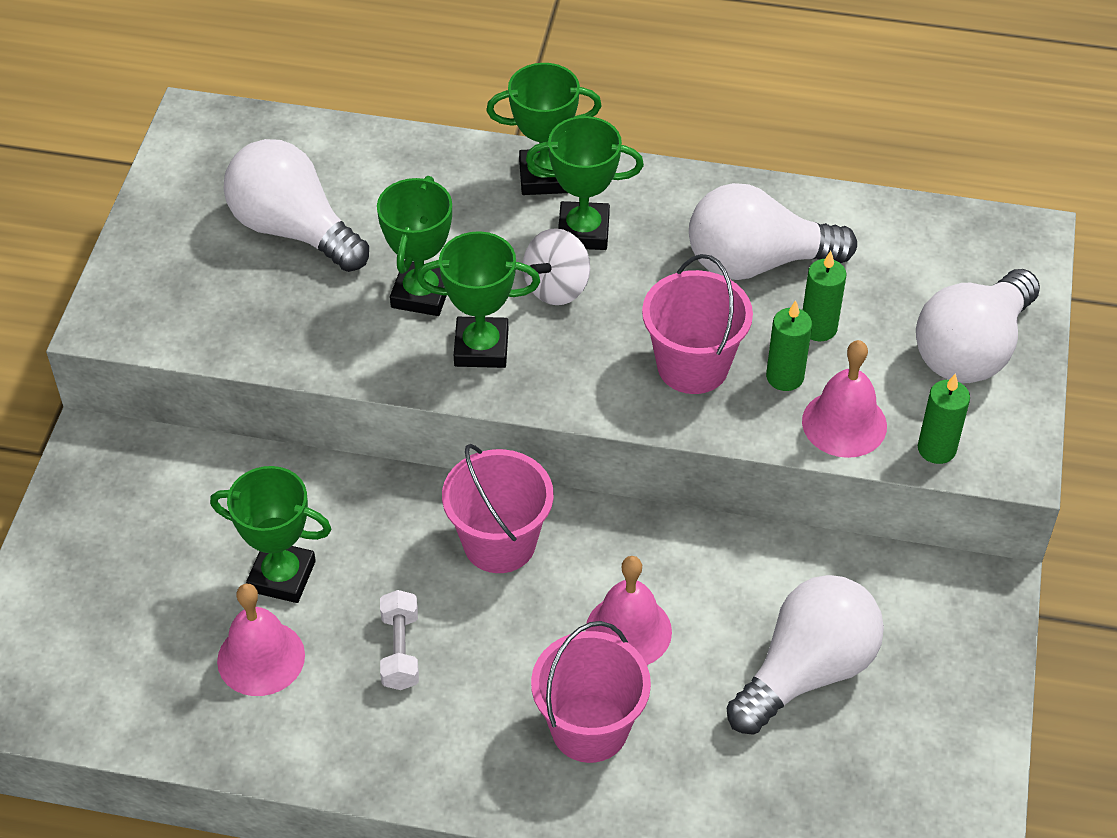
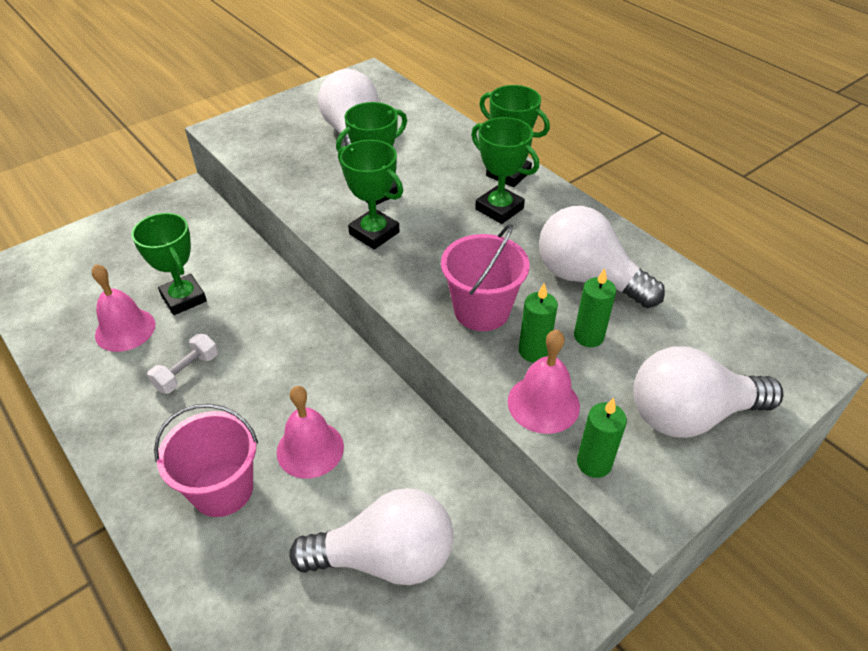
camera: 40 degrees right, 5 degrees down
pink bucket [442,444,554,573] -> none
white spinning top [523,228,590,305] -> none

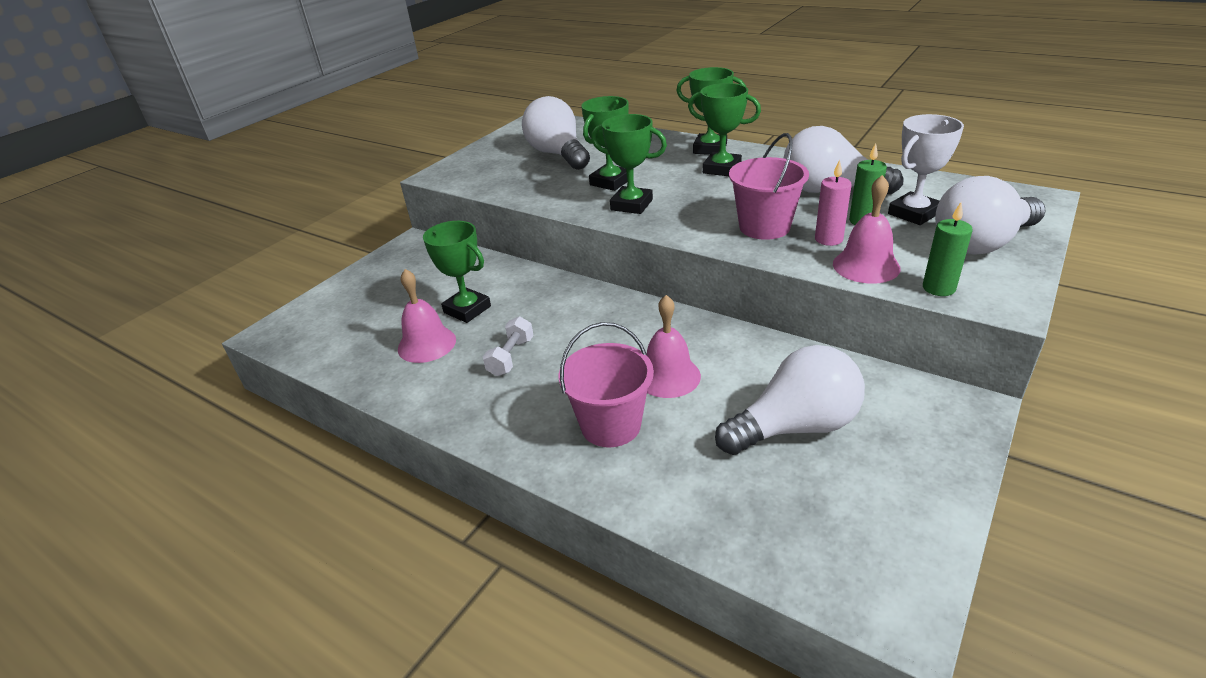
camera: 15 degrees left, 10 degrees down
green candle [519,283,558,362] -> pink candle [815,160,852,246]
none -> white trophy [888,114,964,225]

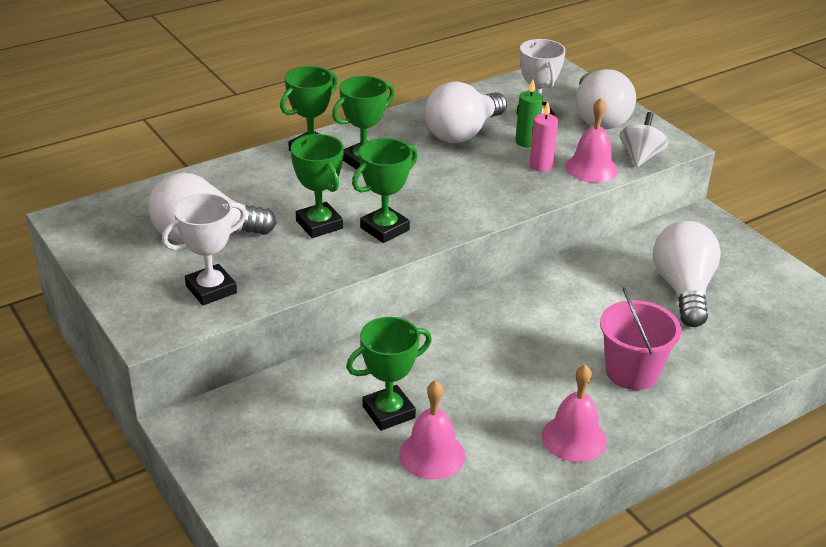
camera: 70 degrees left, 0 degrees up
white dumbbell [483,316,534,376] -> none
pink bell [647,295,701,398] -> pink bell moved to [542,365,607,462]
pink bucket [729,133,809,240] -> none
green candle [923,202,973,296] -> white spinning top [620,112,668,167]
none -> white trophy [162,193,247,305]

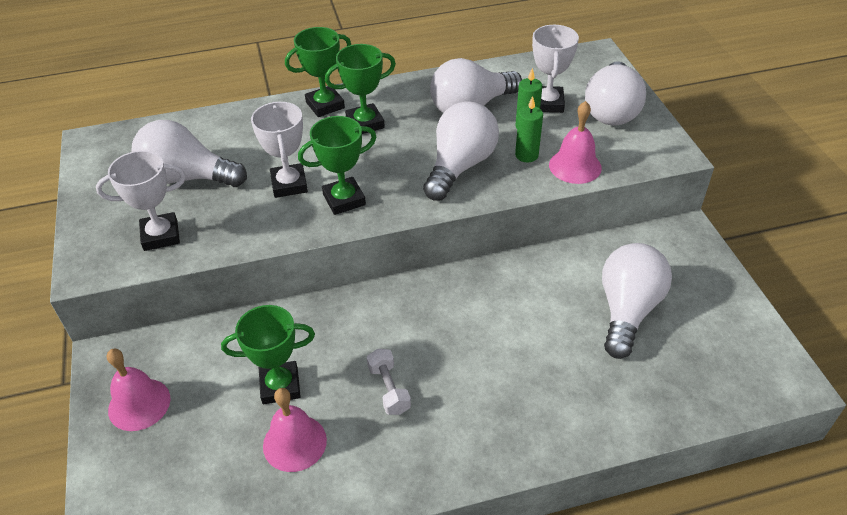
camera: 20 degrees right, 10 degrees up
green trophy [290,134,344,238] -> white trophy [251,102,308,198]
pink candle [529,102,558,172] -> green candle [515,96,543,162]
pink bell [542,365,607,462] -> pink bell moved to [107,349,171,431]
pink bucket [600,287,681,390] -> none
white spinning top [620,112,668,167] -> none
none -> white dumbbell [367,349,411,415]
none -> white light bulb [423,101,499,201]

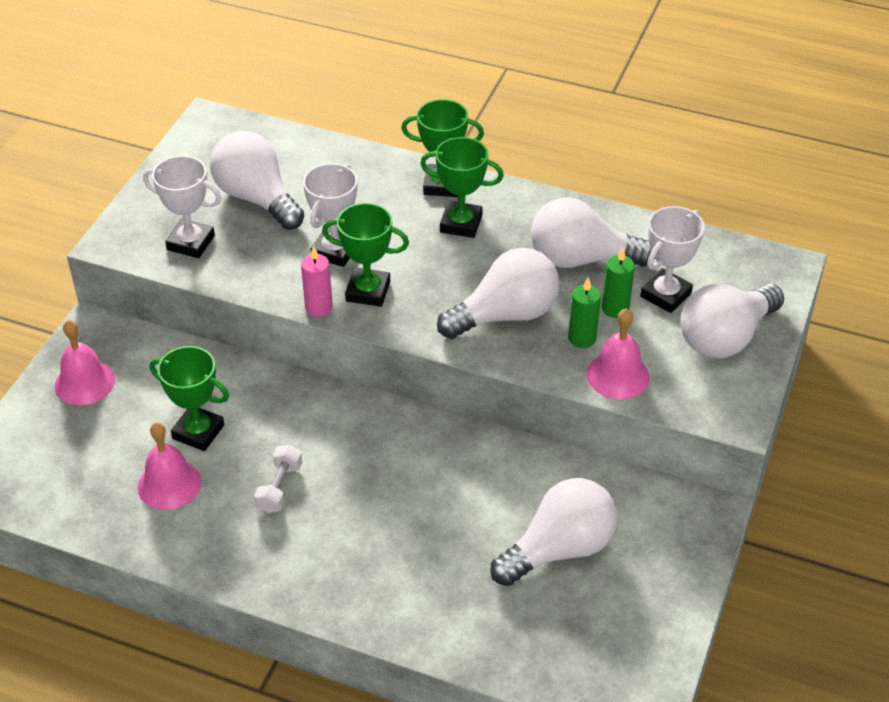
camera: 35 degrees right, 0 degrees up
none -> pink candle [301,246,333,317]

